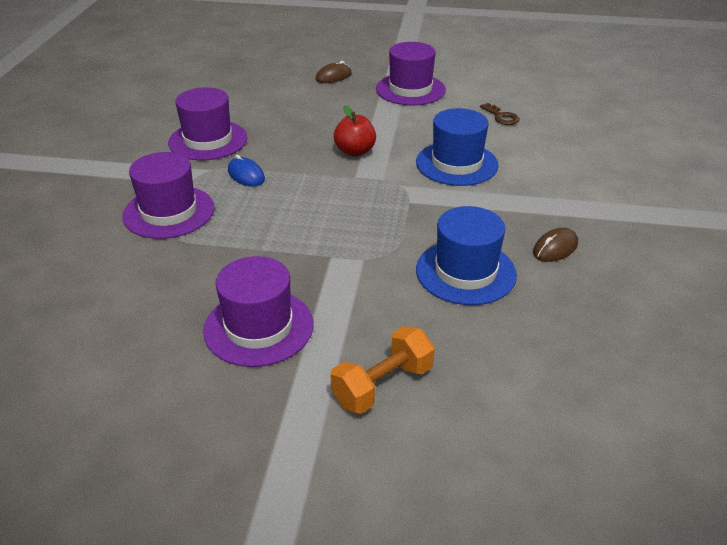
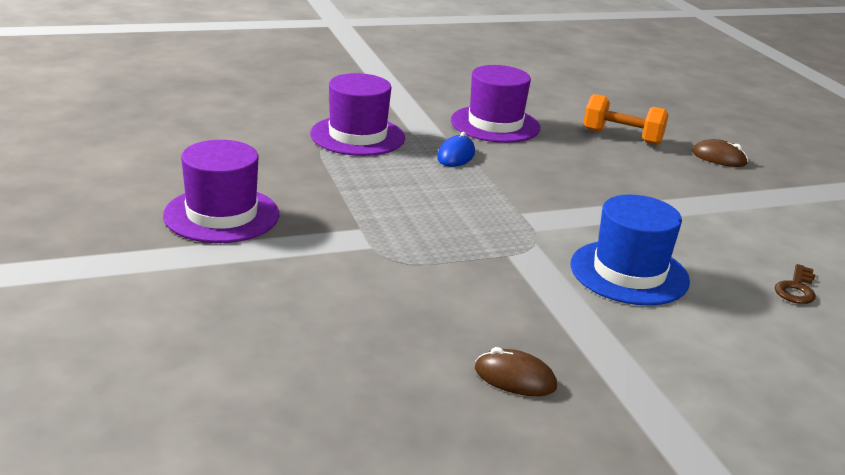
camera: 60 degrees right, 10 degrees down
orange dumbbell [330,326,435,414] -> orange dumbbell moved to [583,94,669,145]
red apple [334,105,376,157] -> none
purple hat [376,42,446,105] -> none
blue hat [416,206,517,305] -> none

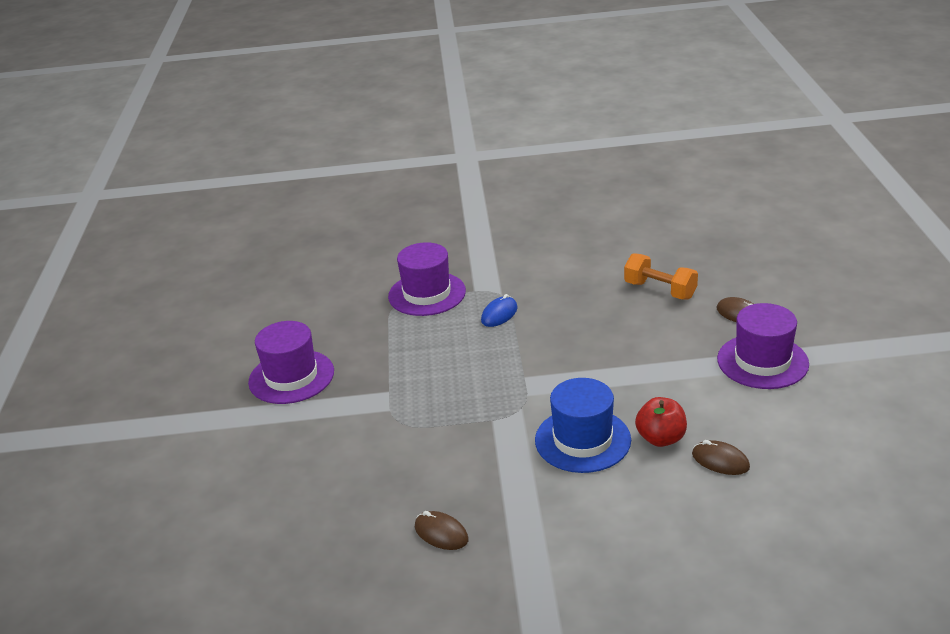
camera: 20 degrees right, 5 degrees up
purple hat [451,65,540,143] -> purple hat moved to [717,303,809,389]
brown key [775,264,816,304] -> brown mouse [692,440,750,475]
none -> red apple [635,397,687,447]

